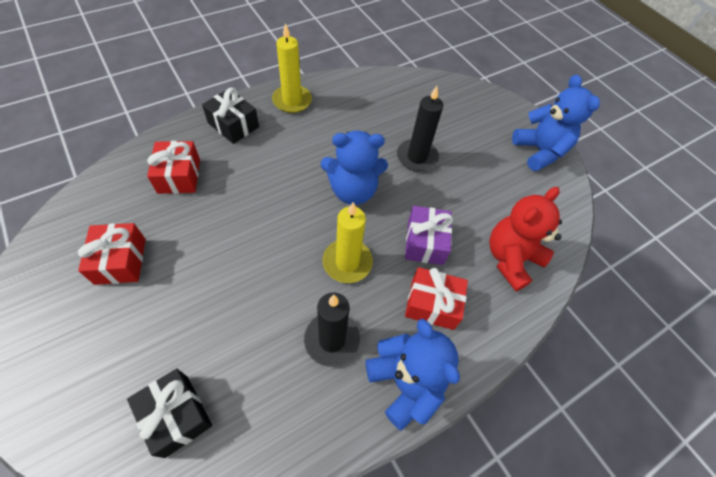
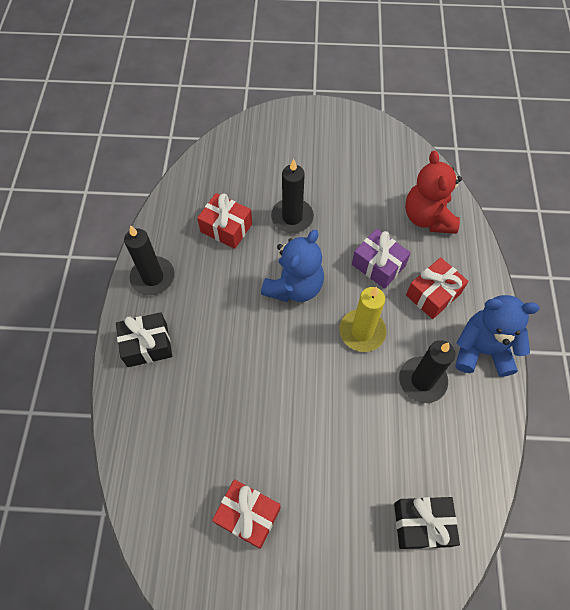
camera: 50 degrees left, 5 degrees up
red gift [147,141,200,194] -> red gift moved to [197,193,252,249]
yellow candle [272,23,312,113] -> black candle [124,225,175,295]
blue teddy bear [512,75,600,171] -> none

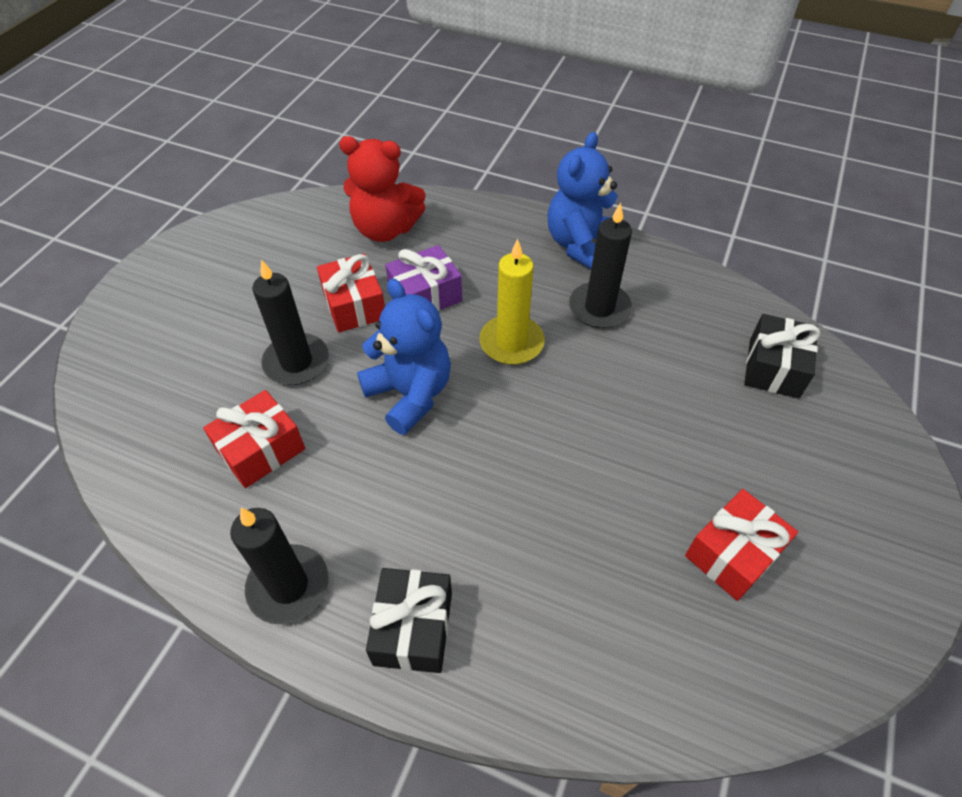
camera: 70 degrees left, 10 degrees down
red gift [406,257,469,319] -> red gift moved to [317,254,385,333]

